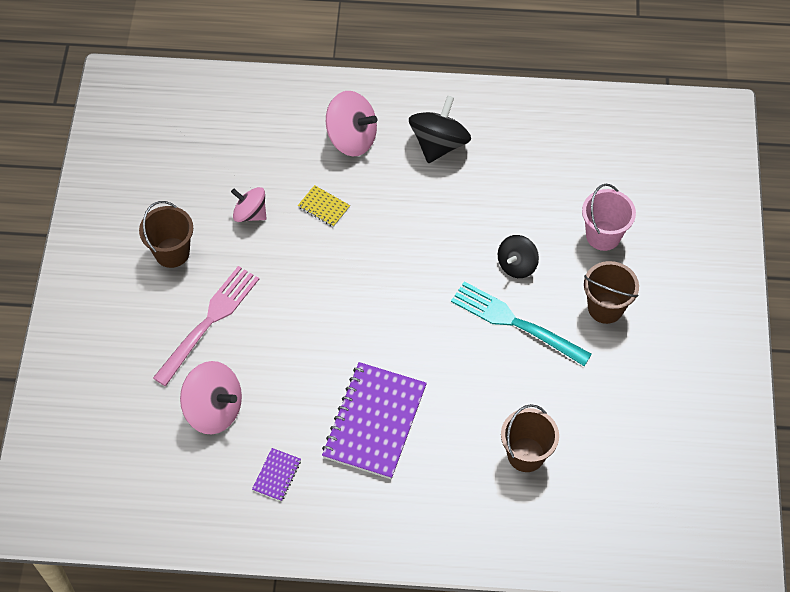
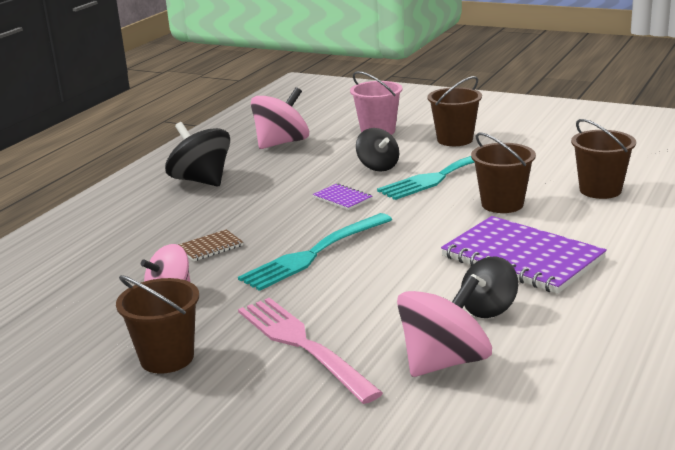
camera: 65 degrees left, 35 degrees down
purple notebook [252,448,301,502] -> purple notebook moved to [313,183,373,210]
yellow notebook [298,185,350,227] -> brown notebook [178,229,243,261]
pink spinning top [326,91,377,156] -> pink spinning top moved to [251,87,309,149]
none -> turquoise fork [238,213,392,291]
none -> black spinning top [461,257,518,318]
none -> brown bucket [471,133,536,213]

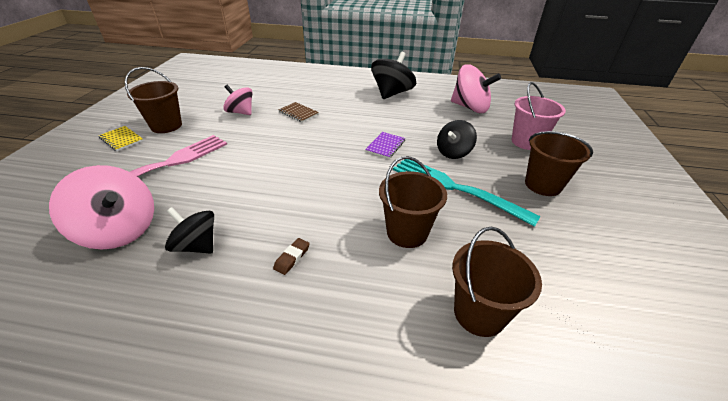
camera: 70 degrees right, 15 degrees up
turquoise fork [238,213,392,291] -> none
purple notebook [441,216,607,294] -> brown eraser [273,238,310,275]
none -> yellow notebook [98,126,143,151]

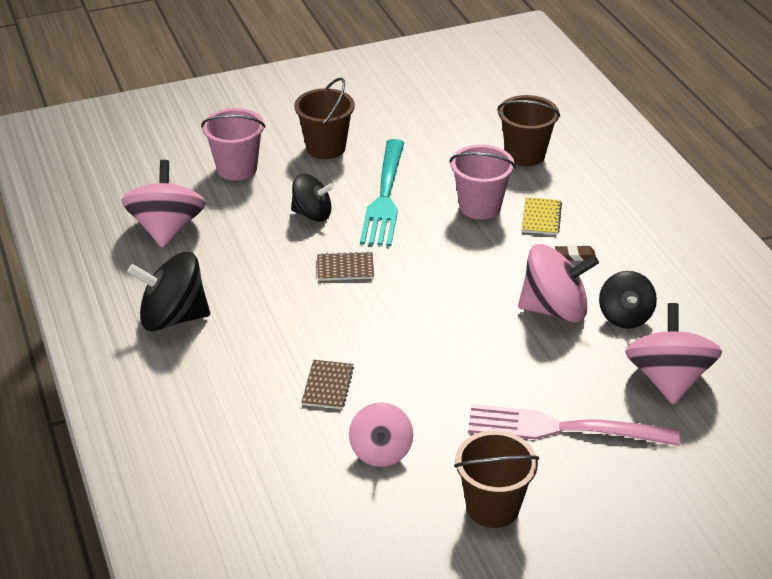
camera: 120 degrees left, 0 degrees up
yellow notebook [98,126,143,151] -> yellow notebook moved to [522,197,562,235]
purple notebook [365,132,405,159] -> brown notebook [317,252,374,281]
brown bucket [379,156,447,248] -> pink bucket [449,145,516,220]
none -> pink spinning top [518,244,599,322]

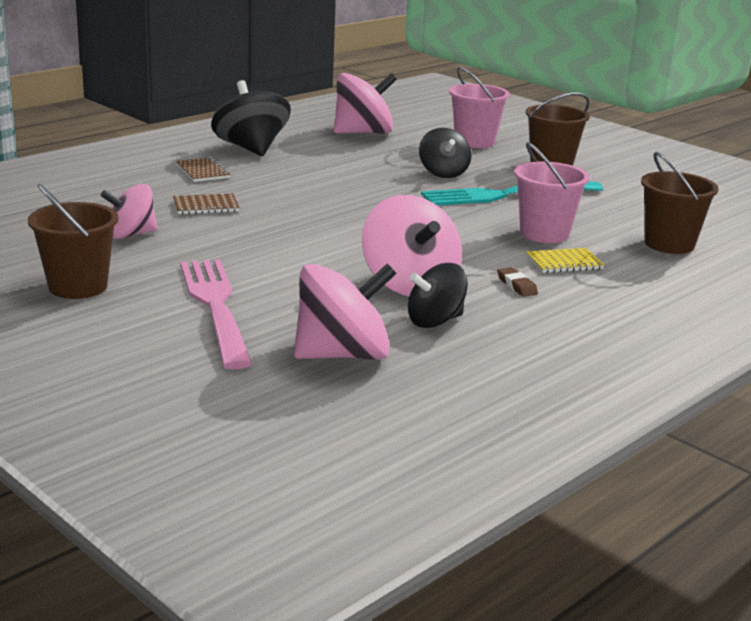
camera: 65 degrees right, 15 degrees down
brown notebook [317,252,374,281] -> brown notebook moved to [176,157,230,182]

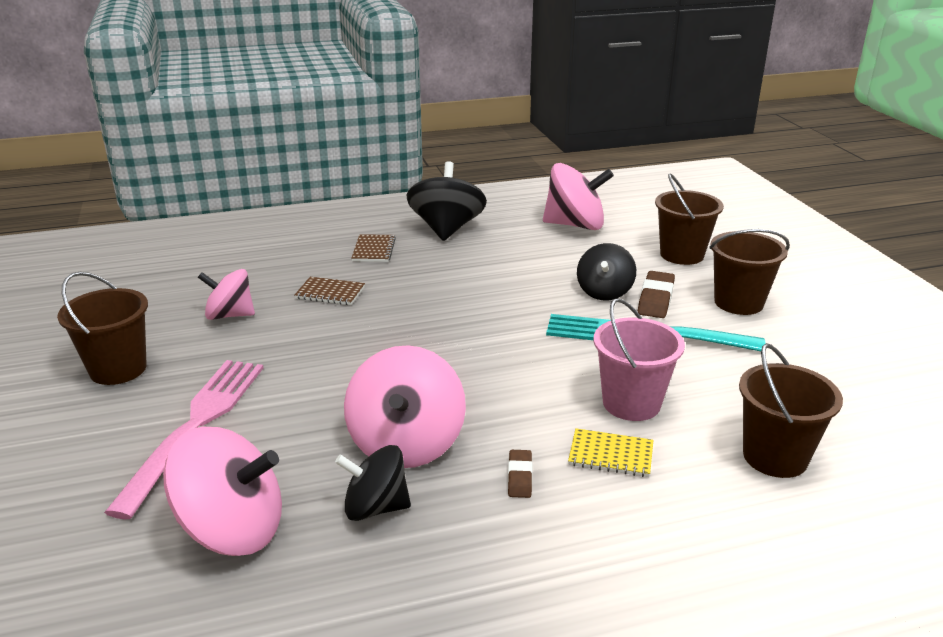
camera: 30 degrees right, 5 degrees up
pink bucket [449,67,510,148] -> brown bucket [655,173,724,265]
none -> brown eraser [638,271,675,318]

